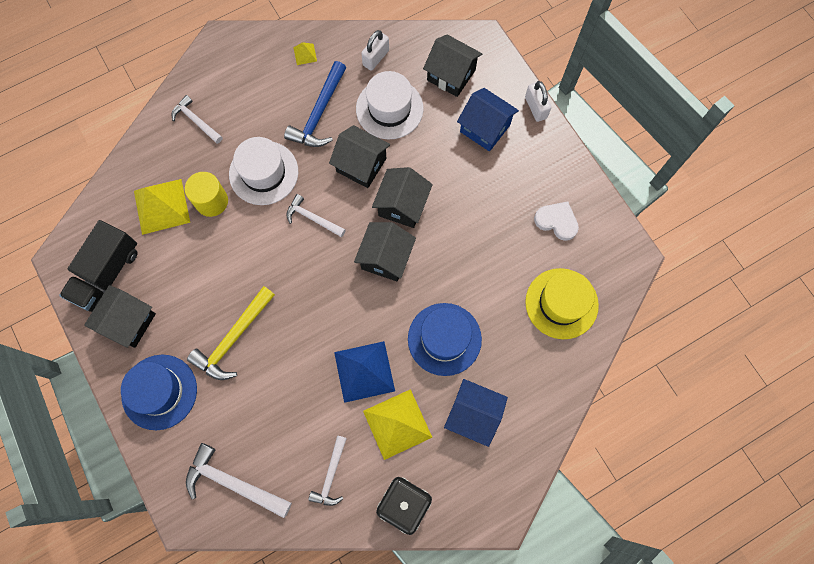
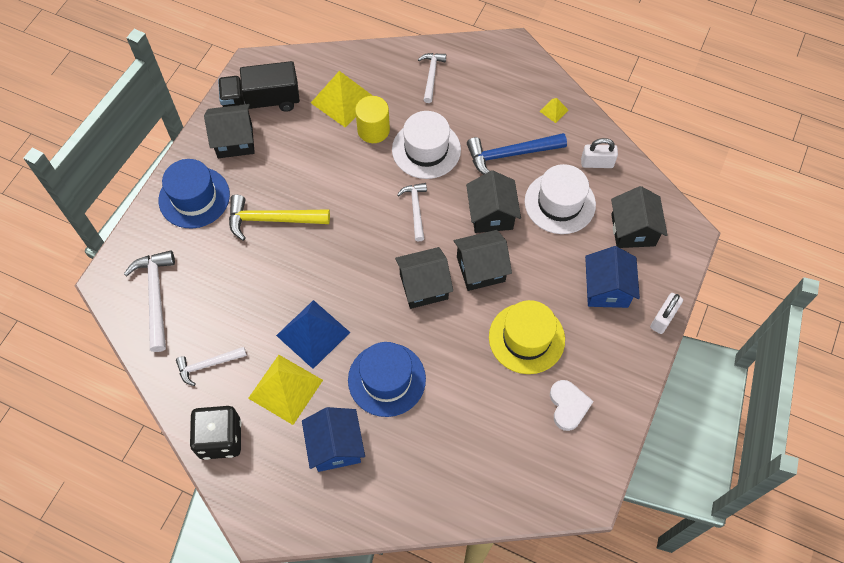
camera: 55 degrees right, 10 degrees down
yellow hat [525,268,599,339] -> yellow hat moved to [489,300,565,374]

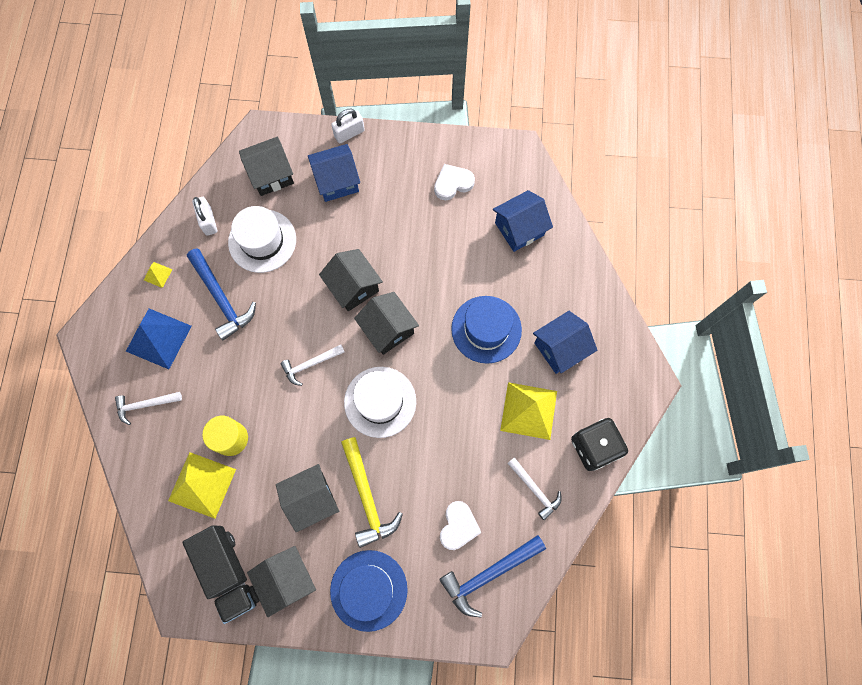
camera: 110 degrees left, 10 degrees up
white hammer [124,250,175,352] -> blue hammer [439,535,546,617]
blue pyramid [276,300,350,369] -> blue pyramid moved to [126,309,192,369]
white hat [392,111,461,179] -> white hat moved to [344,367,416,438]
black house [466,170,521,233] -> black house moved to [276,464,339,532]
yellow hat [489,300,565,374] -> none
white padlock [650,293,683,334] -> white padlock turned 45 degrees counterclockwise [331,109,365,143]
none -> white heart [440,501,482,550]
none -> blue house [493,190,553,252]

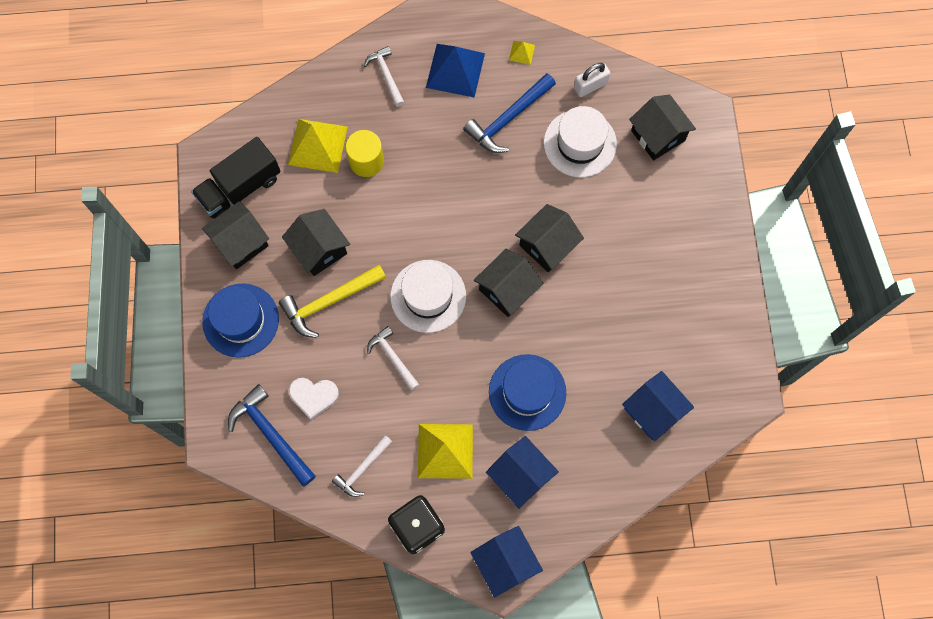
camera: 80 degrees right, 0 degrees up
white hammer [280,345,344,386] -> white hammer moved to [367,326,419,390]
blue house [308,144,360,202] -> blue house moved to [470,526,543,598]
white padlock [331,109,365,143] -> none
white heart [434,164,475,200] -> none

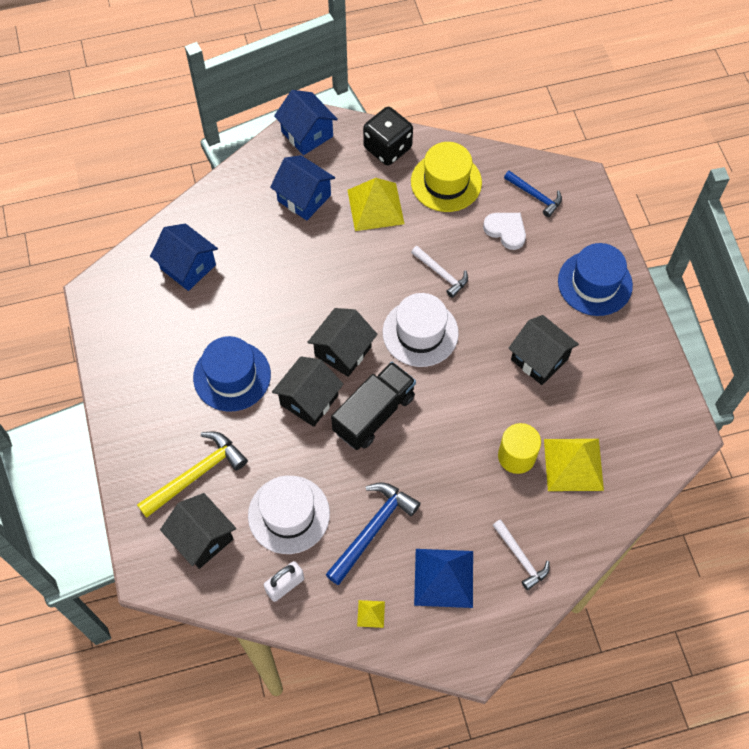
camera: 170 degrees right, 10 degrees down
black truck [191,137,281,219] -> black truck moved to [331,362,416,450]
black house [202,201,269,269] -> none
blue hammer [228,384,316,487] -> blue hammer [504,171,562,217], size x0.63
yellow hammer [279,265,386,338] -> yellow hammer moved to [137,432,248,518]
white heart [289,378,339,420] -> white heart turned 45 degrees clockwise [483,213,526,250]
white hammer [332,435,392,497] -> yellow hat [411,142,482,212]
blue hat [489,354,566,431] -> blue hat moved to [193,336,271,412]

